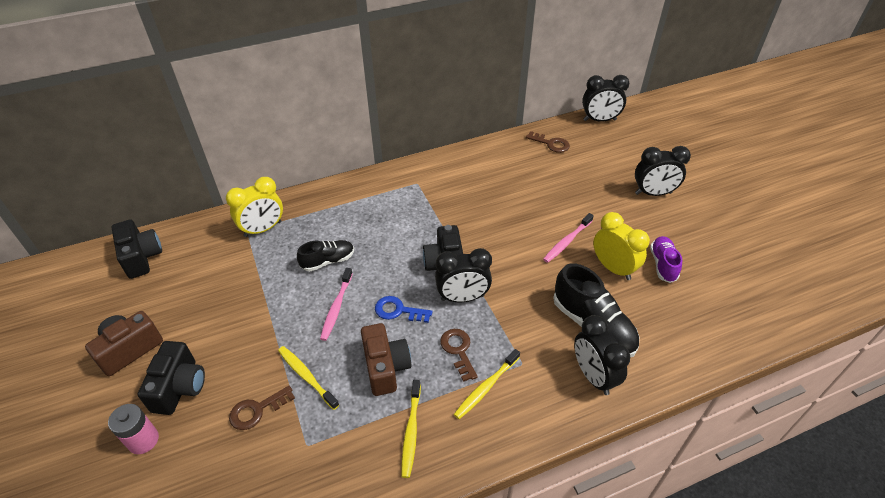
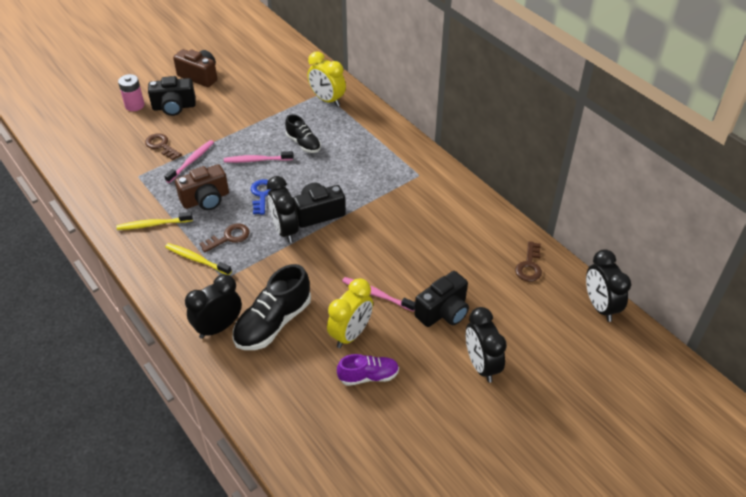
camera: 75 degrees right, 0 degrees up
black camera [112,219,162,279] -> black camera moved to [415,271,469,327]
yellow toothbrush [278,346,339,410] -> pink toothbrush [165,140,214,183]

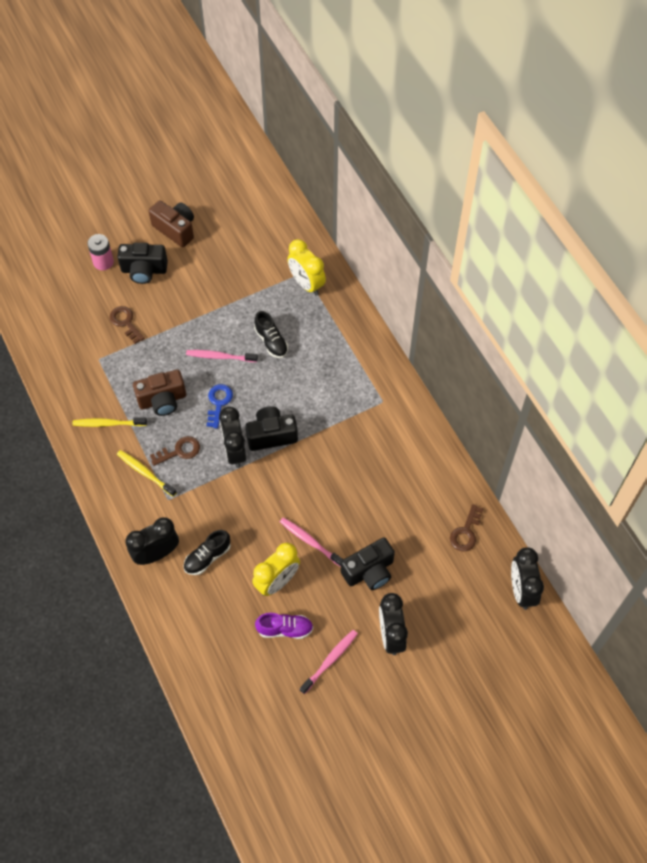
camera: 10 degrees right, 15 degrees up
pink toothbrush [165,140,214,183] -> pink toothbrush moved to [300,630,358,694]
black shoe [233,264,311,350] -> black shoe [183,530,231,575], size x0.60

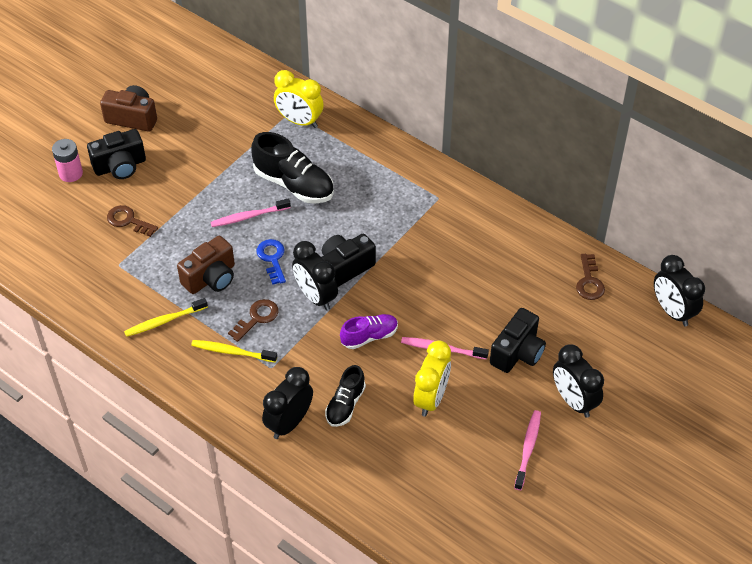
camera: 25 degrees left, 10 degrees down
black shoe [254,311,288,358] -> black shoe [251,132,334,204], size x1.67
purple shoe [255,613,313,639] -> purple shoe moved to [340,314,398,349]

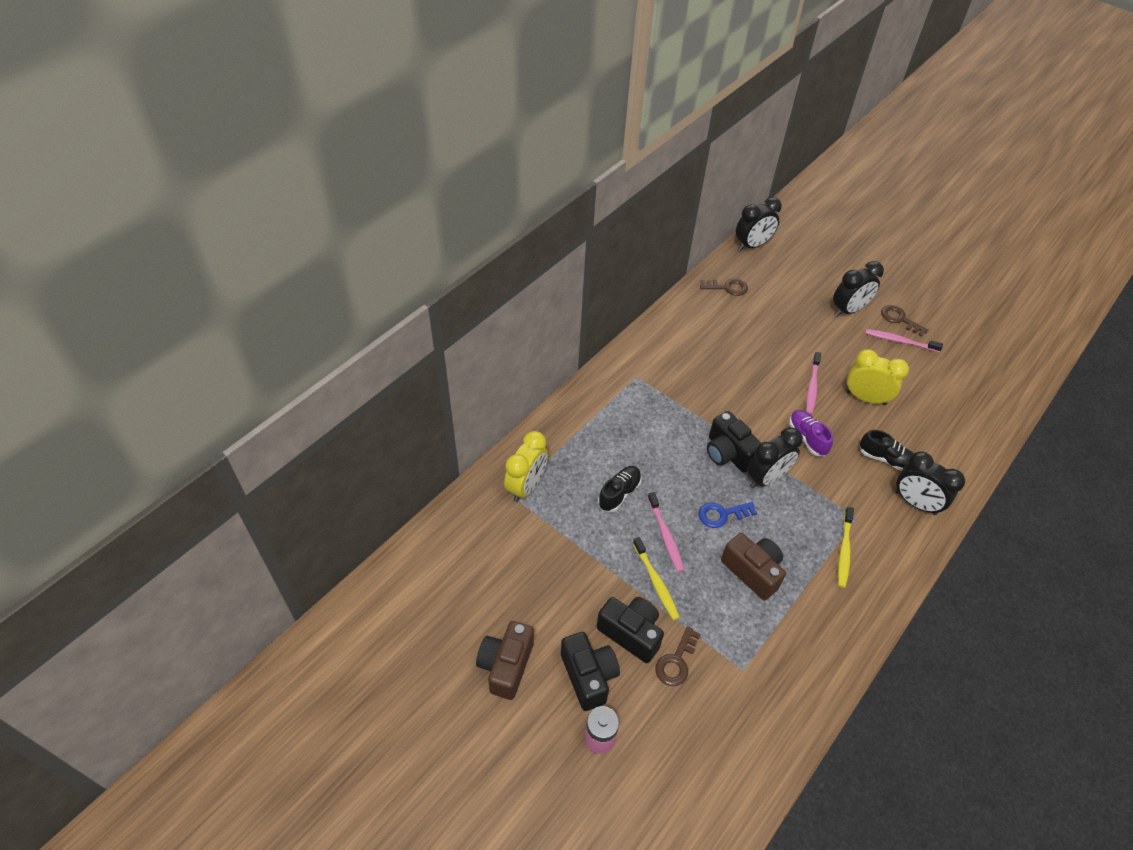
camera: 90 degrees left, 0 degrees up
yellow toothbrush [124,298,208,337] -> yellow toothbrush moved to [633,537,680,620]
brown key [228,299,278,342] -> brown key moved to [881,305,928,337]
black shoe [251,132,334,204] -> black shoe [598,466,642,512], size x0.60
black camera [490,308,546,373] -> black camera moved to [597,597,664,663]

